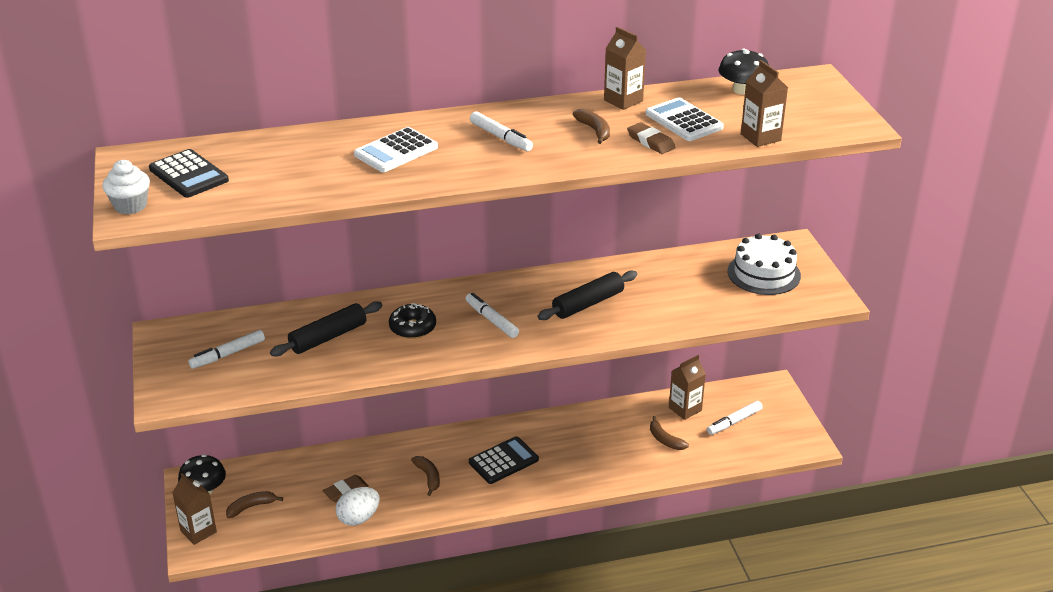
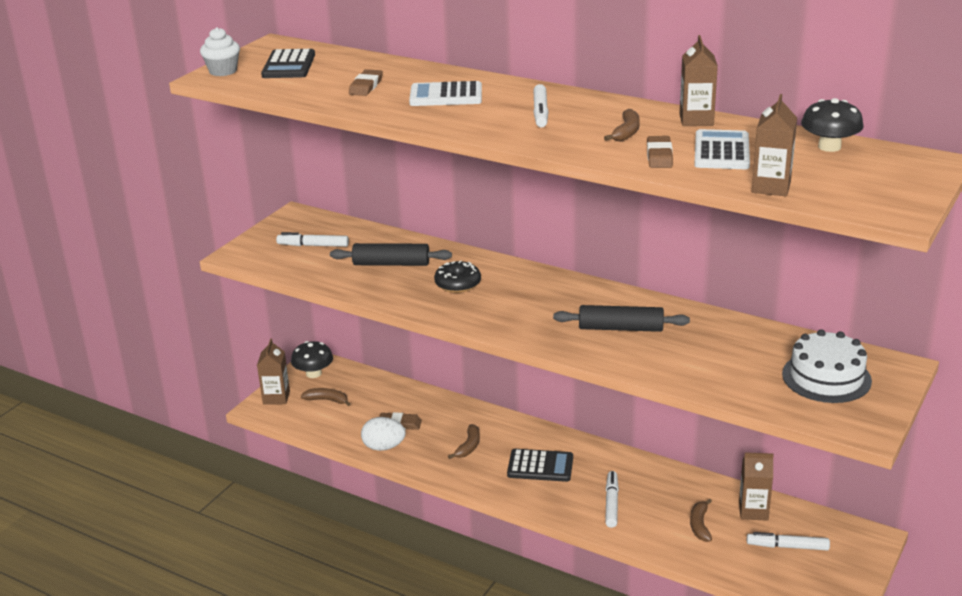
camera: 45 degrees right, 5 degrees down
white marker [465,293,519,338] -> white marker moved to [605,471,619,528]
none -> brown eraser [349,69,383,96]

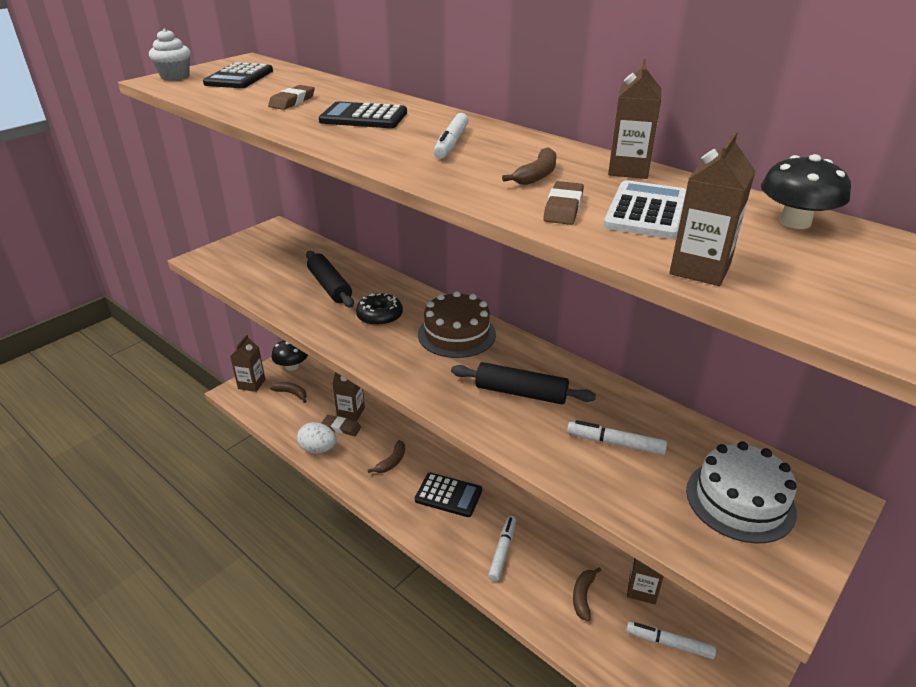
camera: 10 degrees right, 5 degrees up
white marker [276,232,349,247] -> white marker moved to [567,420,667,455]
black rolling pin [330,243,452,266] -> black rolling pin turned 45 degrees clockwise [306,251,354,308]
white calculator [409,81,482,106] -> black calculator [319,101,407,128]
none -> brown carton [333,372,365,421]
none -> brown cake [418,291,496,358]

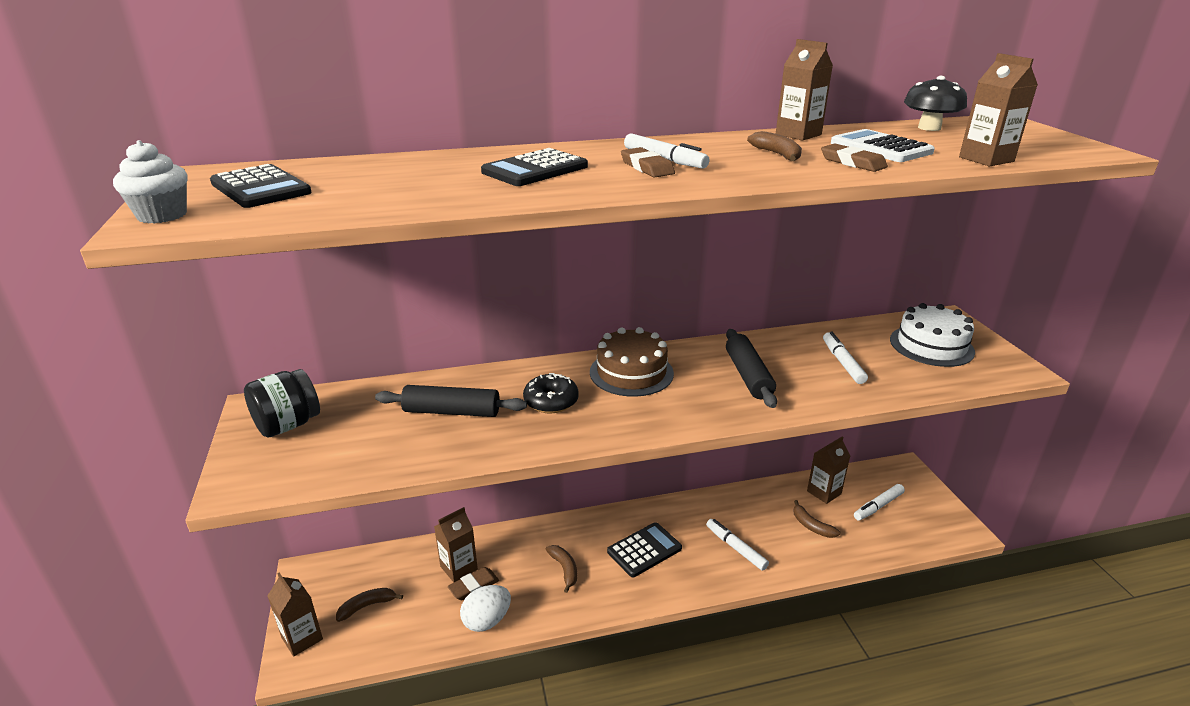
camera: 55 degrees left, 5 degrees down
brown eraser [268,85,315,110] -> brown eraser moved to [621,147,675,178]
black mushroom [271,340,308,371] -> none
black rolling pin [451,362,596,404] -> black rolling pin turned 60 degrees counterclockwise [726,329,777,408]
white marker [567,420,667,455] -> white marker turned 120 degrees clockwise [823,331,868,384]
none -> black jar [244,369,320,437]

